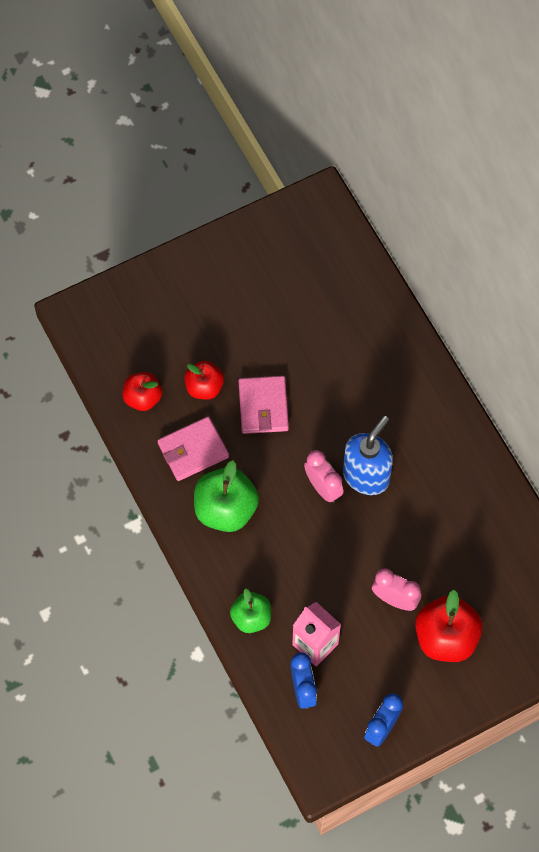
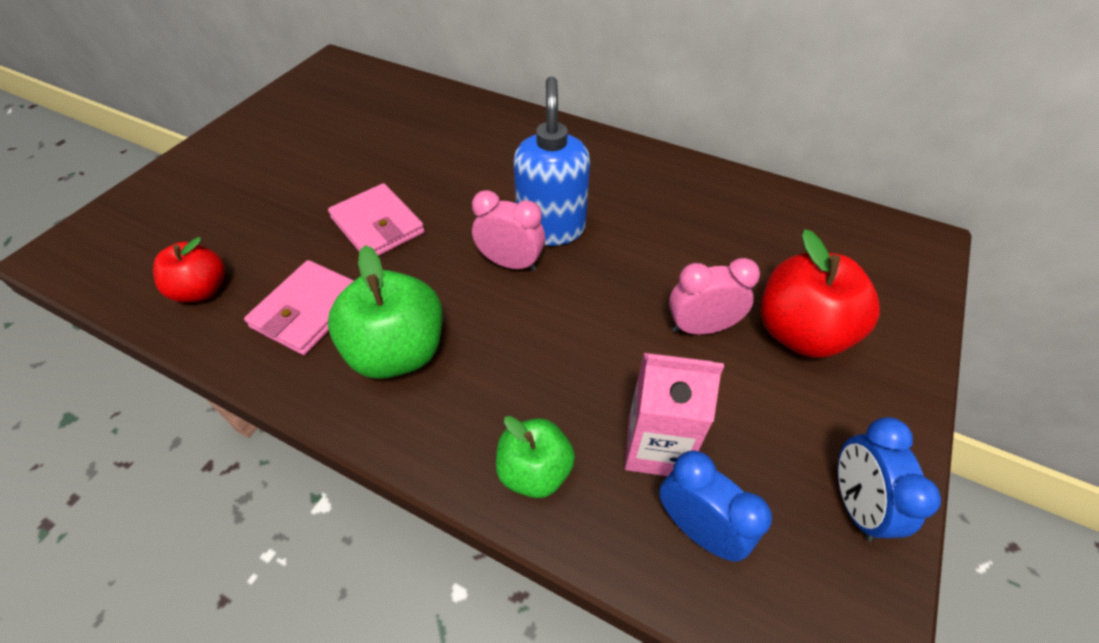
camera: 35 degrees left, 15 degrees down
red apple [184,361,224,400] -> none

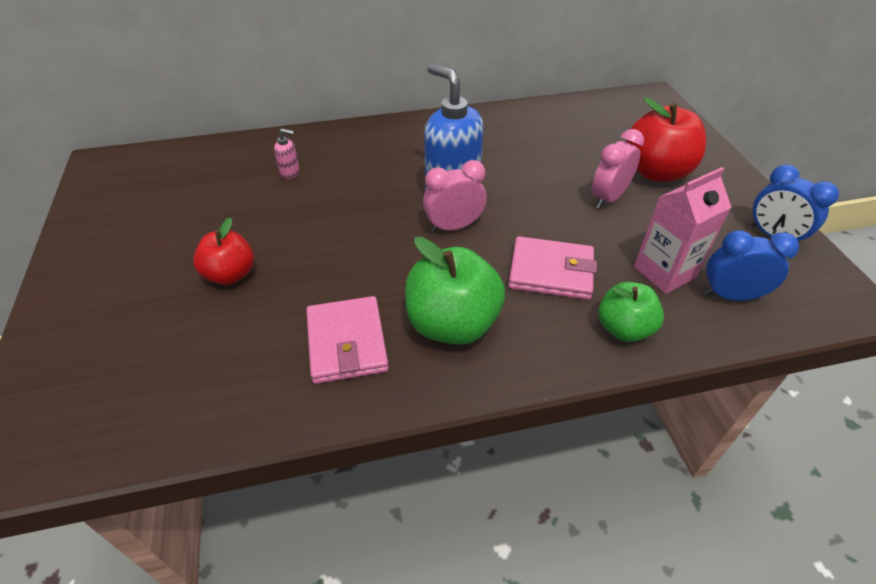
camera: 40 degrees left, 5 degrees down
red apple [153,237,225,302] -> red apple moved to [193,217,254,285]
pink wallet [328,183,425,256] -> pink wallet moved to [509,236,597,300]
none -> pink soap dispenser [274,128,300,180]

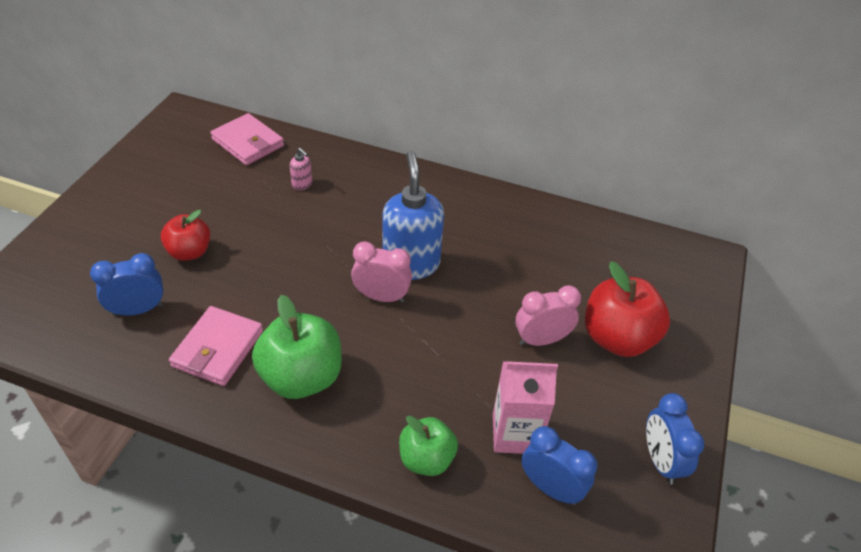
camera: 30 degrees right, 0 degrees up
pink wallet [509,236,597,300] -> pink wallet moved to [210,113,284,165]
none -> blue clock [90,253,163,316]

